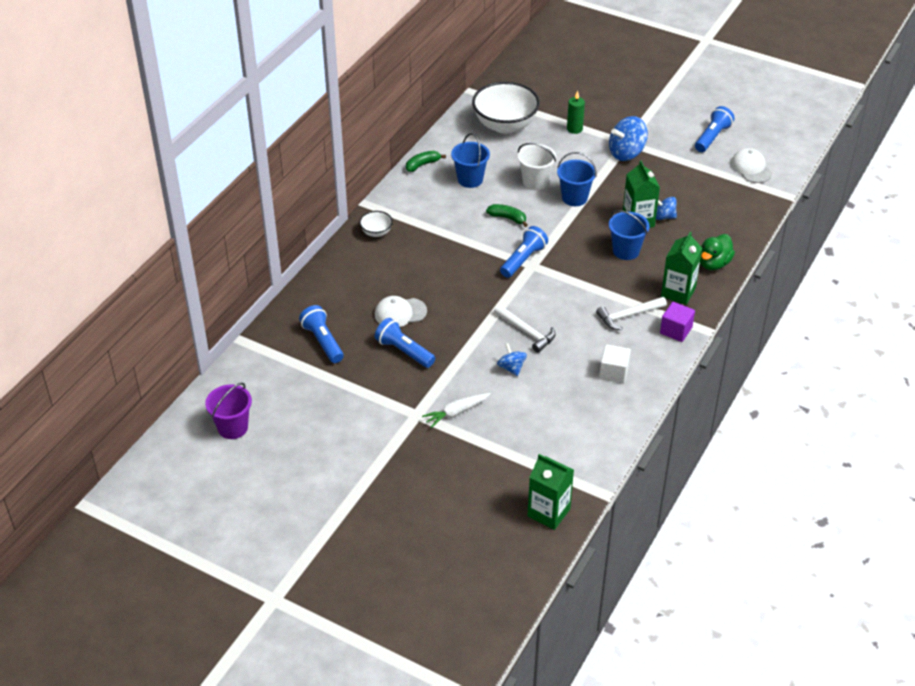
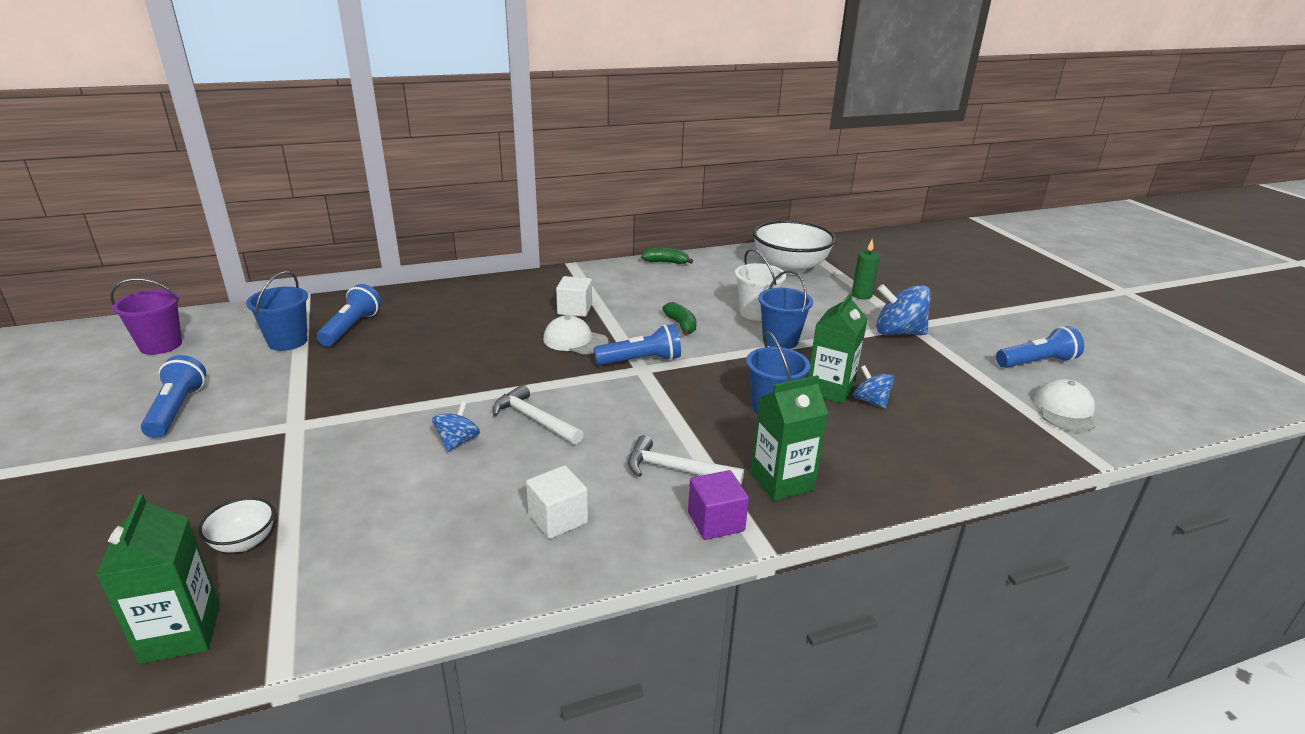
camera: 40 degrees right, 15 degrees down
white bowl [359,211,393,237] -> white bowl moved to [198,497,275,553]
white cap [375,296,427,327] -> white cap moved to [543,315,609,355]
blue flashlight [375,318,435,368] -> blue flashlight moved to [141,355,206,438]
white carrot [422,393,491,428] -> none
blue bucket [451,133,490,188] -> blue bucket moved to [246,271,308,351]
white hammer [494,305,555,353] -> white hammer turned 135 degrees clockwise [492,384,584,445]
green duck [700,234,735,270] -> none
none -> white cube [556,276,592,317]

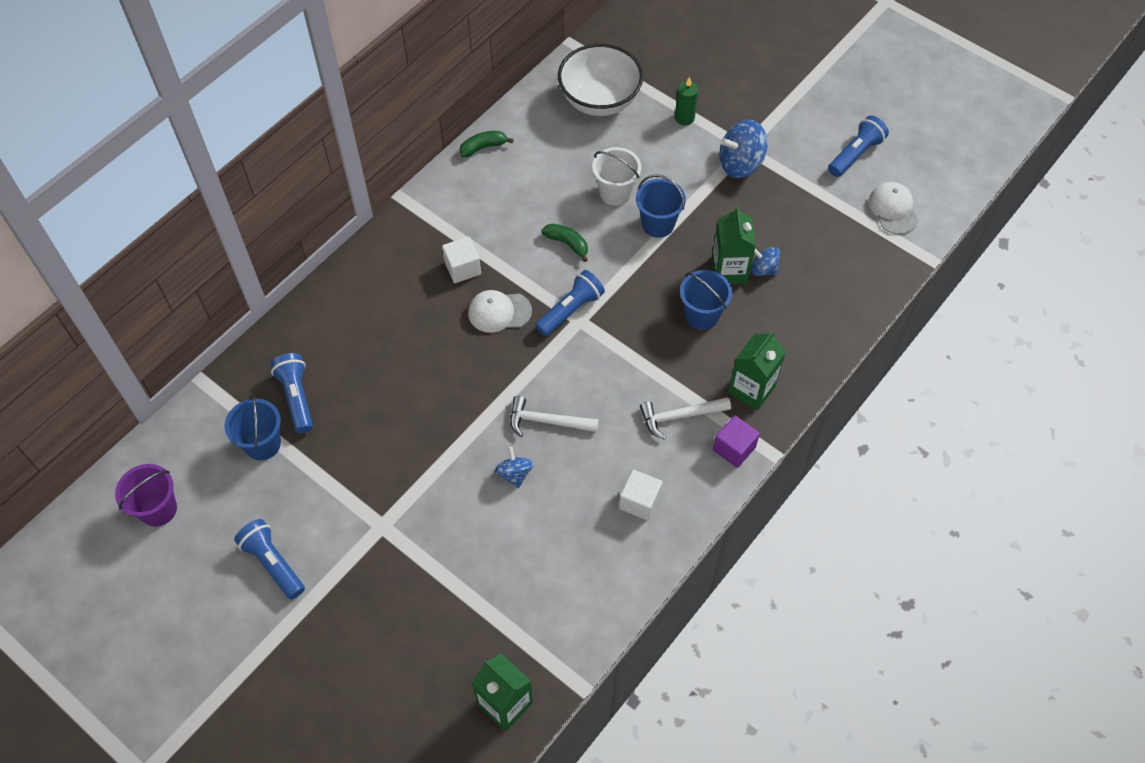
camera: 30 degrees left, 30 degrees up
white bowl [198,497,275,553] -> none

